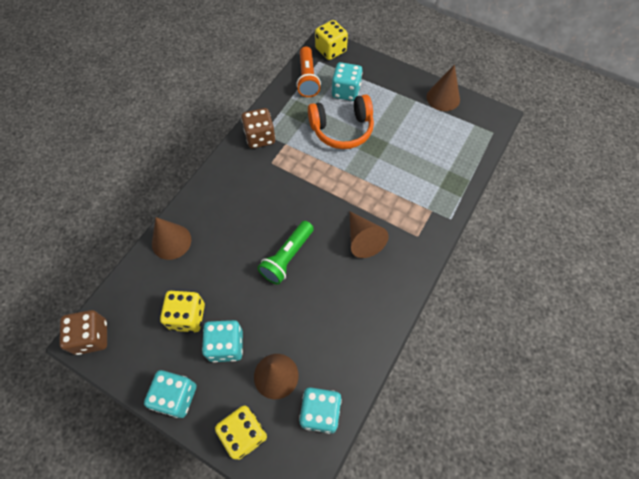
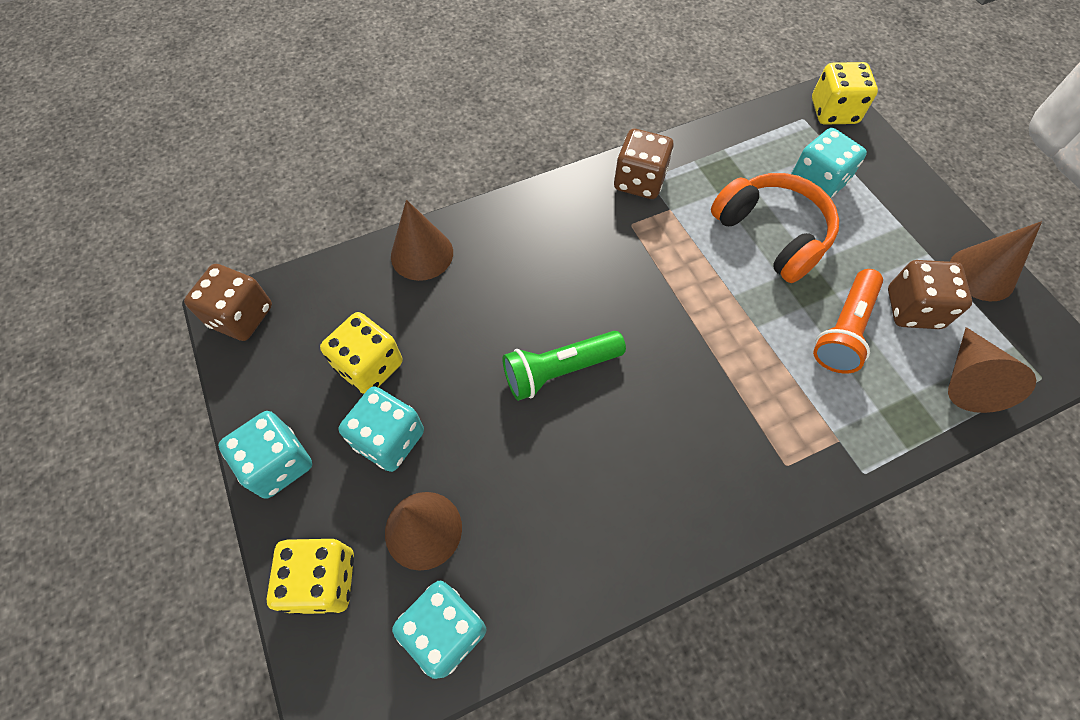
camera: 35 degrees right, 0 degrees up
orange flashlight [296,46,321,97] -> orange flashlight moved to [813,269,883,374]
orange headphones [308,94,374,149] -> orange headphones turned 150 degrees counterclockwise [711,173,839,283]
brown cone [350,211,389,258] -> brown cone moved to [948,327,1036,413]
none -> brown dice [888,260,972,329]

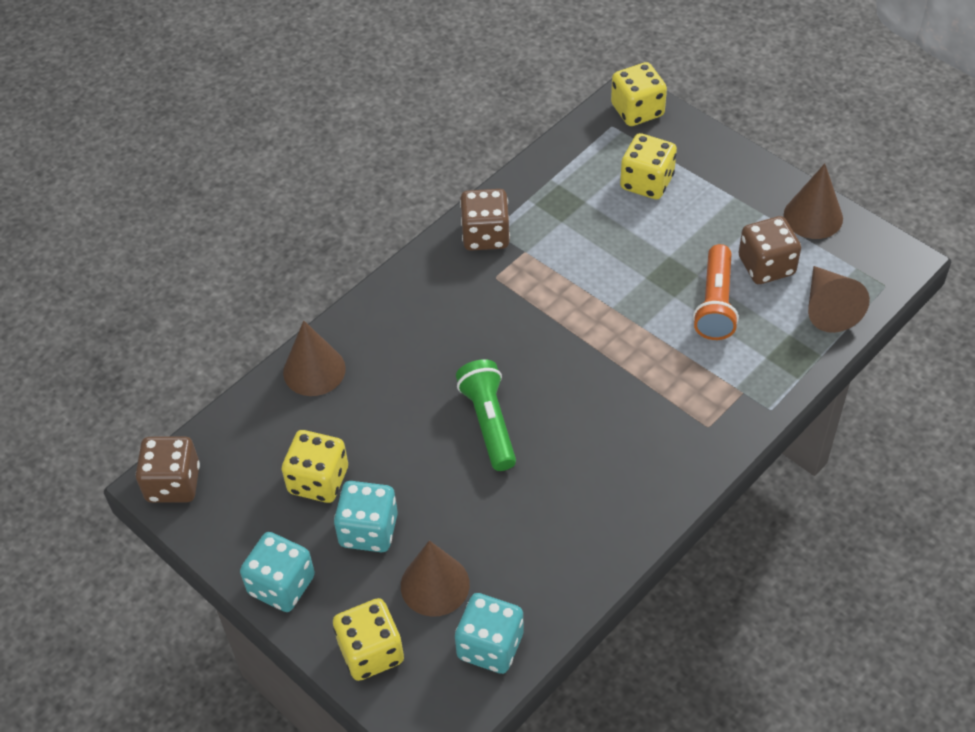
camera: 20 degrees left, 10 degrees down
green flashlight [502,331,626,401] -> green flashlight turned 120 degrees clockwise [456,359,516,471]
orange headphones [711,173,839,283] -> none
turquoise dice [791,128,867,198] -> yellow dice [620,133,677,199]

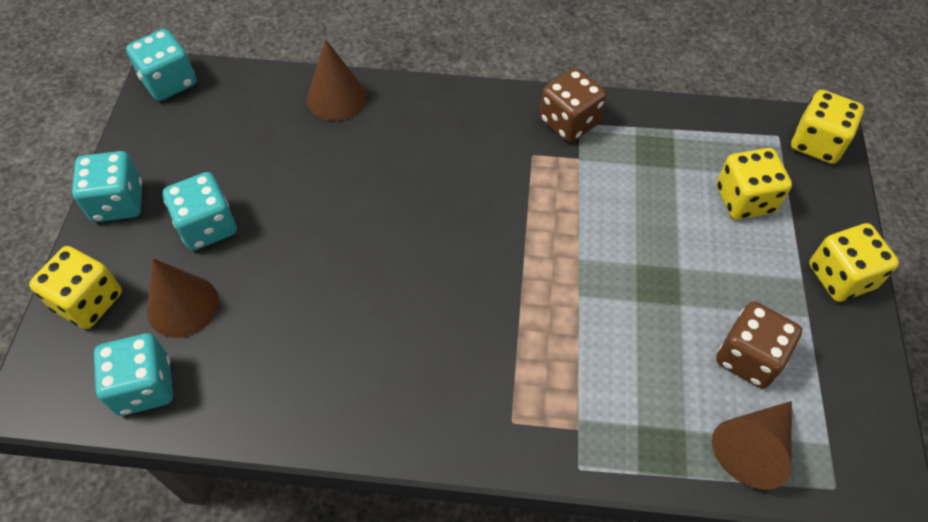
camera: 50 degrees right, 5 degrees up
brown dice [136,436,200,503] -> turquoise dice [126,29,196,101]
yellow dice [281,430,348,503] -> yellow dice moved to [809,223,899,302]
green flashlight [456,359,516,471] -> none
orange flashlight [693,244,739,340] -> none
brown cone [784,164,843,239] -> none

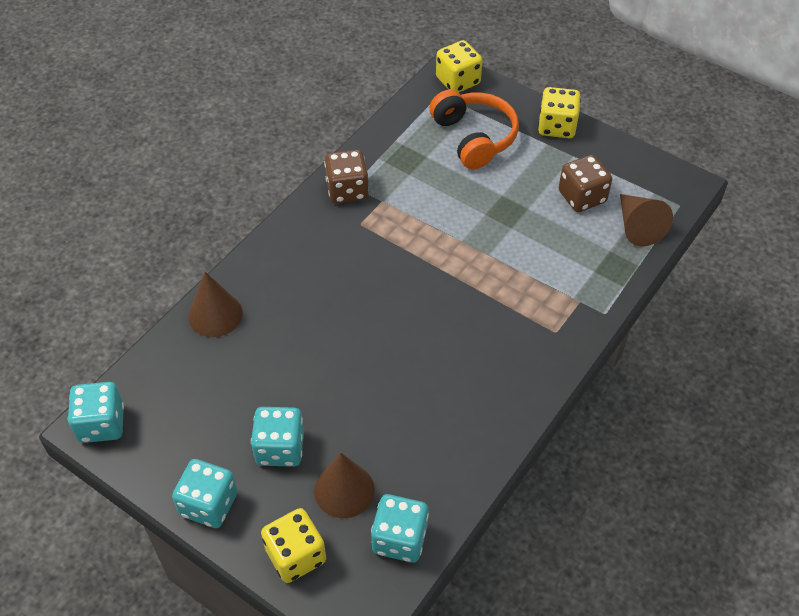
camera: 60 degrees left, 5 degrees down
yellow dice [716,148,792,220] -> orange headphones [429,90,519,169]

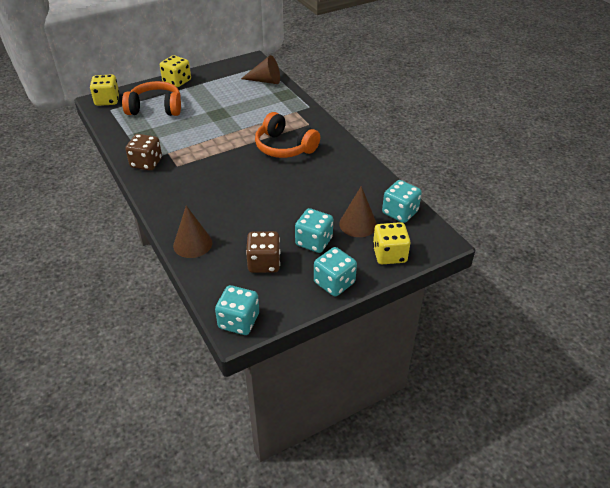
camera: 65 degrees left, 10 degrees down
brown dice [559,155,612,212] -> brown dice moved to [246,231,280,273]
none -> orange headphones [255,112,320,158]

